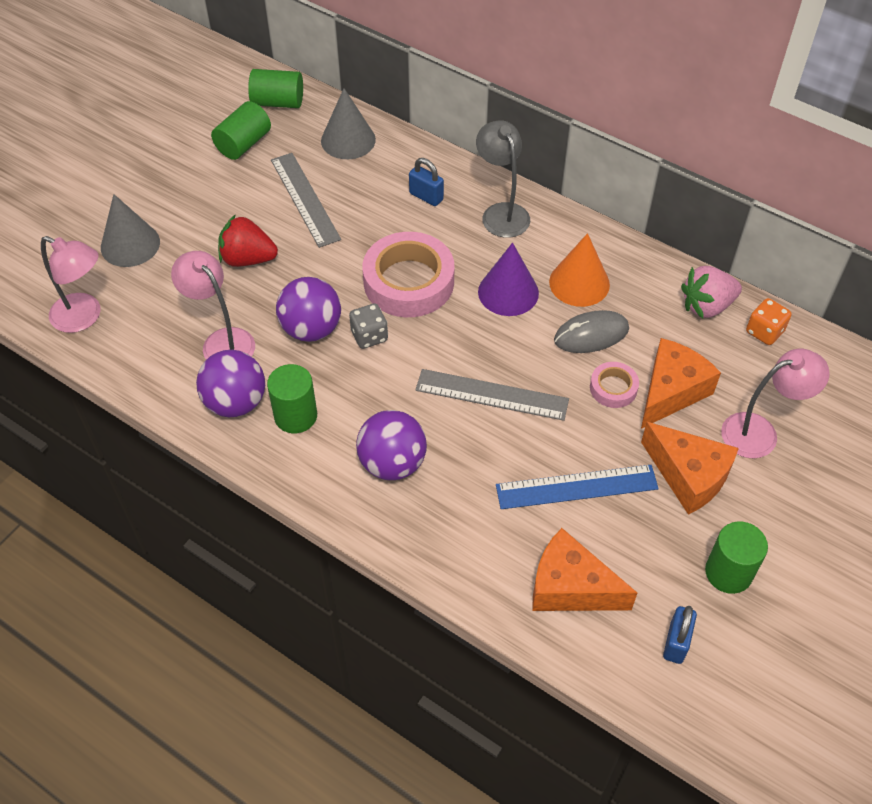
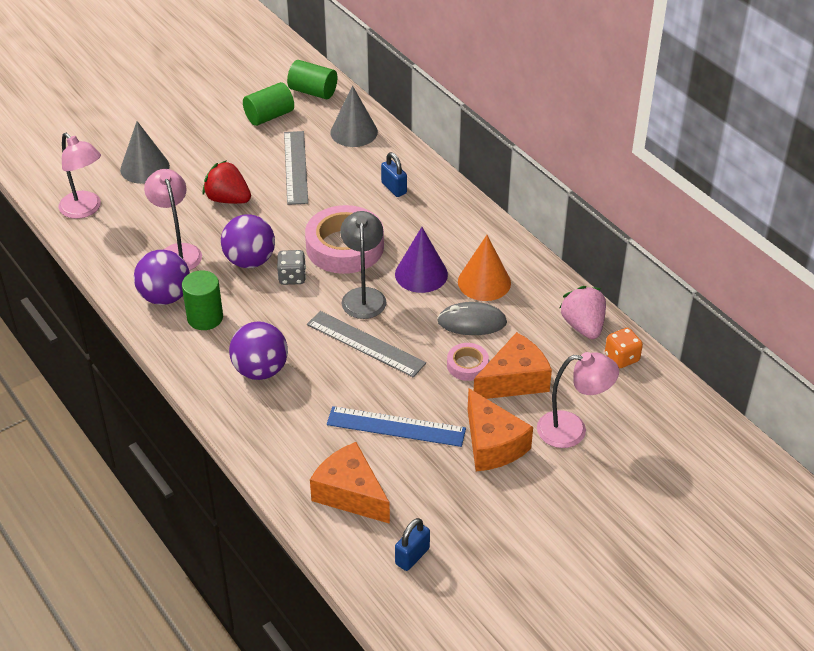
camera: 20 degrees right, 10 degrees down
grey lamp [476,120,530,238] -> grey lamp moved to [340,211,386,319]
pink strawberry [681,266,742,319] -> pink strawberry turned 75 degrees clockwise [559,286,606,339]
green cylinder [705,521,768,594] -> none

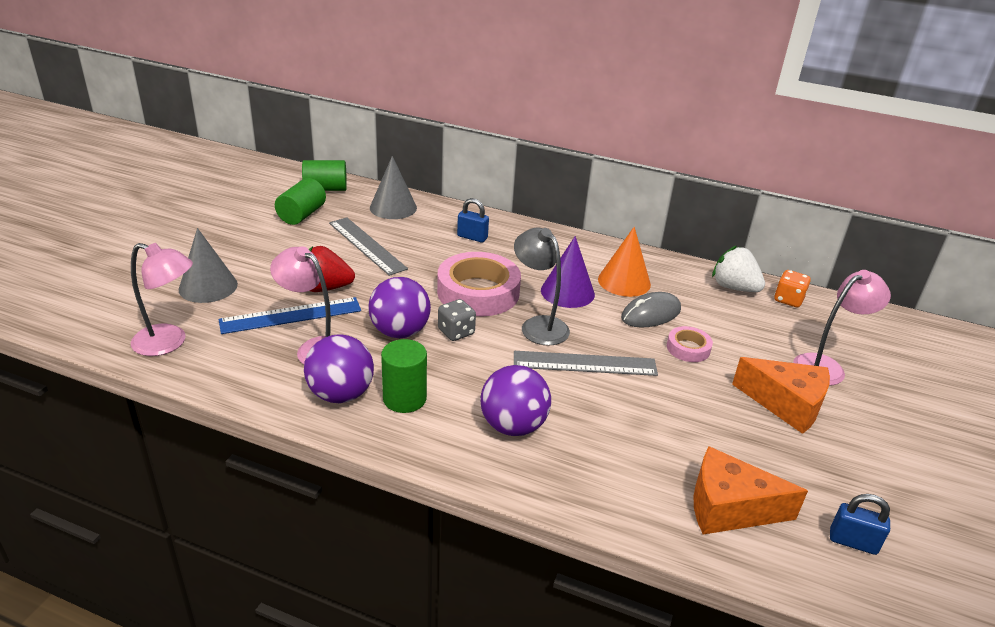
camera: 35 degrees left, 10 degrees down
blue ruler [327,406,466,447] -> blue ruler moved to [219,297,361,334]
blue padlock [395,518,430,571] -> blue padlock turned 75 degrees counterclockwise [830,494,890,555]
orange cheese [474,332,552,399] -> none
pink strawberry [559,286,606,339] -> white strawberry [712,246,765,292]

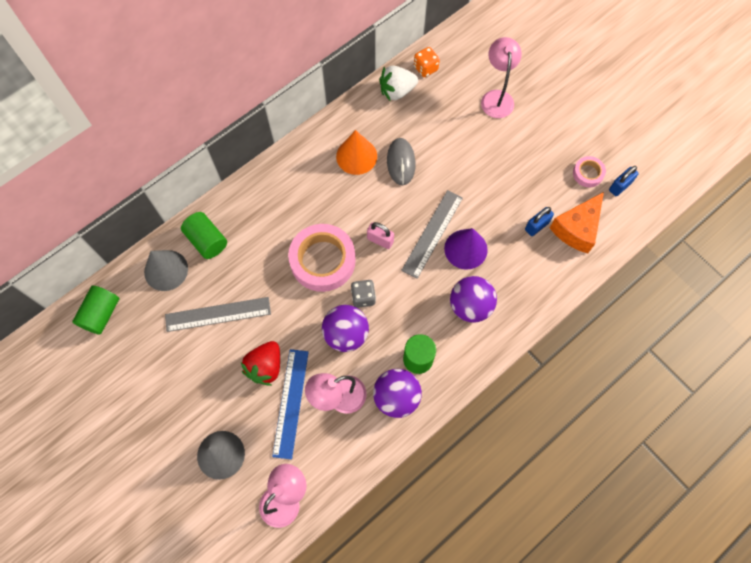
camera: 60 degrees left, 35 degrees up
green cylinder [275,178,326,225] -> green cylinder moved to [181,212,227,259]
blue padlock [457,198,489,243] -> blue padlock moved to [525,207,554,236]
grey lamp [514,227,570,346] -> pink padlock [367,222,394,249]
purple cone [541,236,595,308] -> purple cone moved to [444,228,488,270]
pink tape [667,326,713,362] -> pink tape moved to [573,156,606,187]
orange cheese [732,357,830,434] -> none

